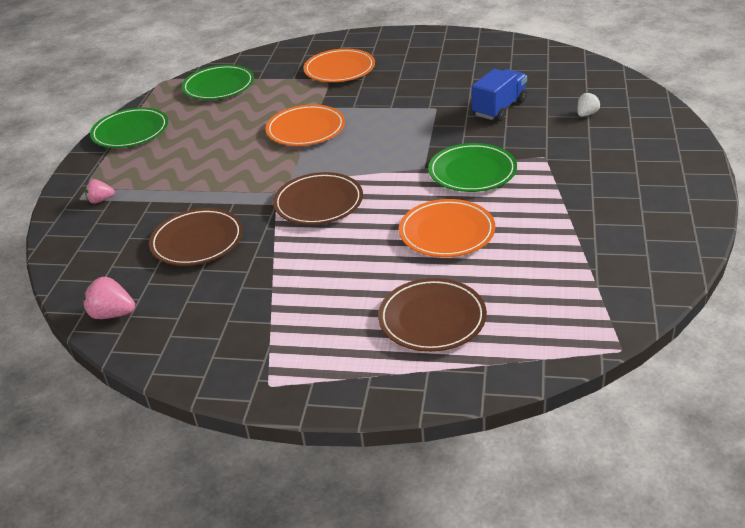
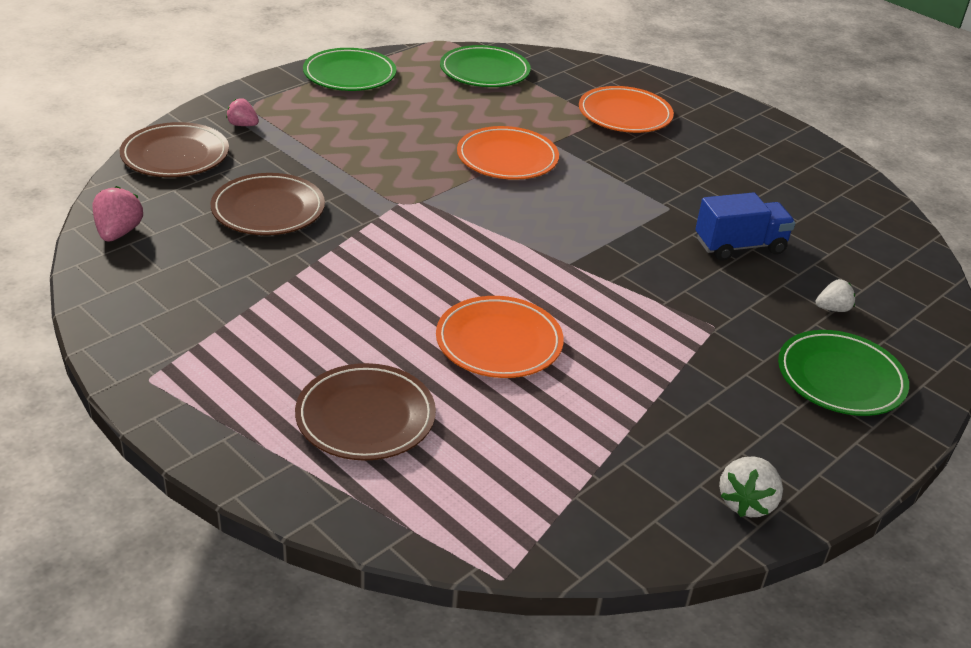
camera: 30 degrees right, 0 degrees up
pink strawberry [83,277,135,319] -> pink strawberry turned 45 degrees clockwise [92,186,143,241]
brown plate [273,172,363,225] -> brown plate moved to [120,122,229,177]
green plate [428,143,517,192] -> green plate moved to [778,330,909,416]
none -> white strawberry [719,456,783,517]

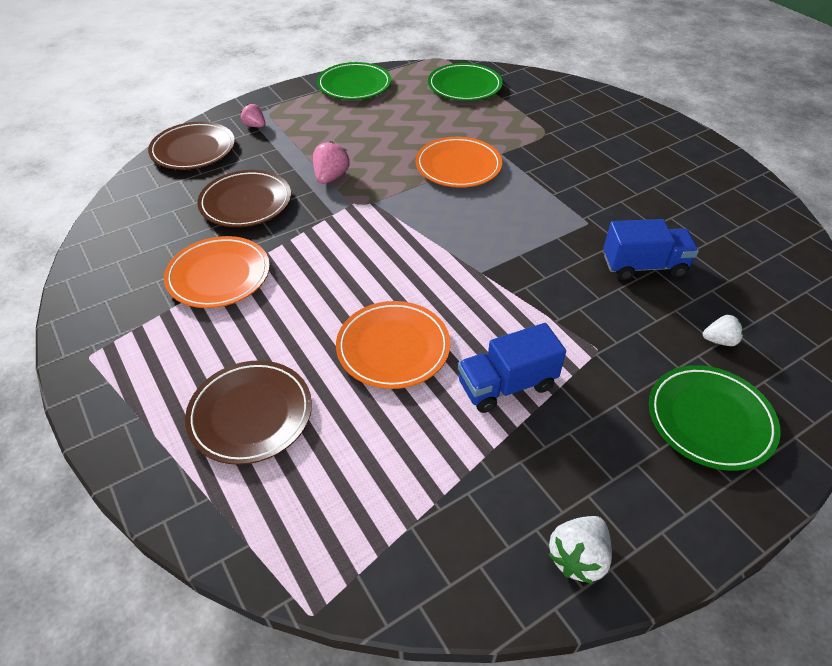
camera: 15 degrees right, 10 degrees up
pink strawberry [92,186,143,241] -> pink strawberry moved to [313,141,349,184]
orange plate [579,86,674,133] -> orange plate moved to [164,236,270,308]
none -> blue truck [458,323,566,413]

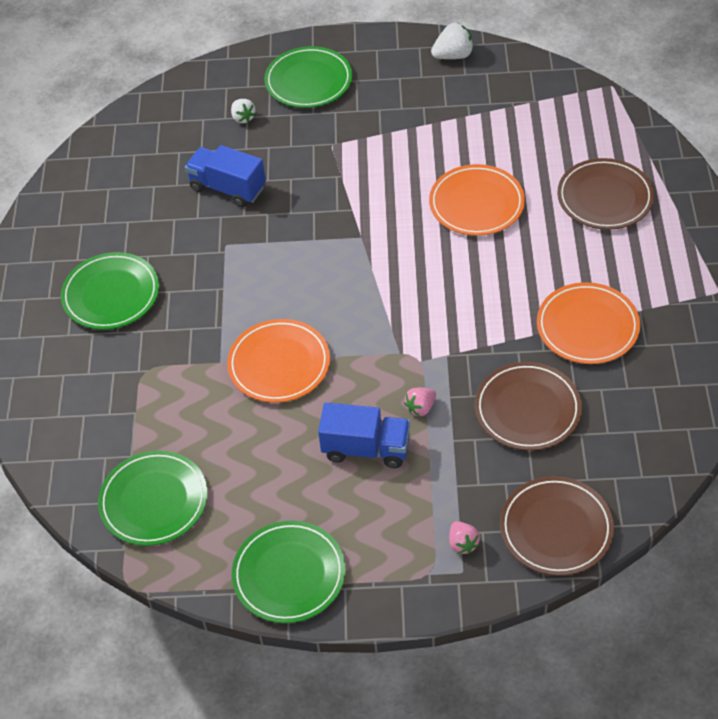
camera: 145 degrees left, 5 degrees up
pink strawberry [313,141,349,184] -> pink strawberry [404,388,436,416], size x0.67
blue truck [458,323,566,413] -> blue truck moved to [318,403,410,468]
white strawberry [703,315,743,346] -> white strawberry turned 150 degrees counterclockwise [231,99,256,123]
none -> green plate [61,252,159,330]

